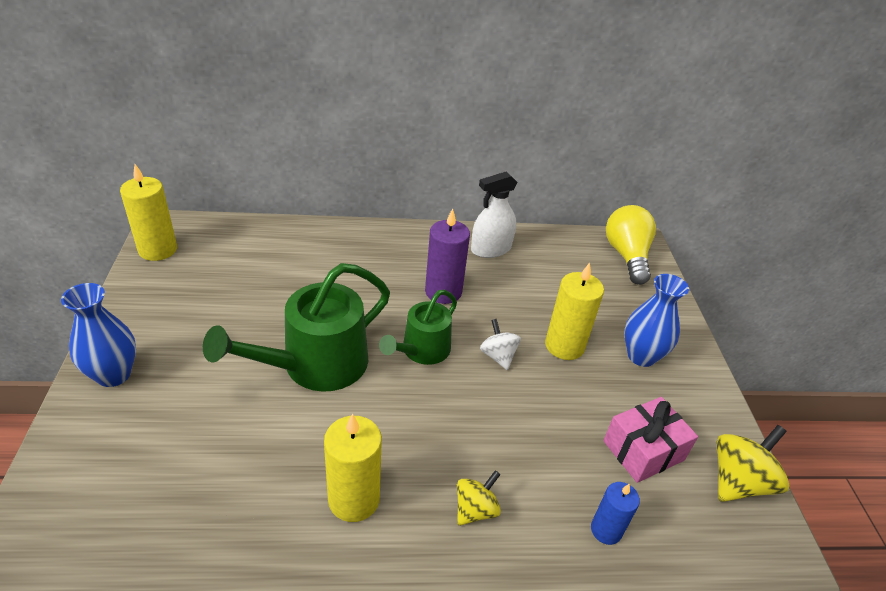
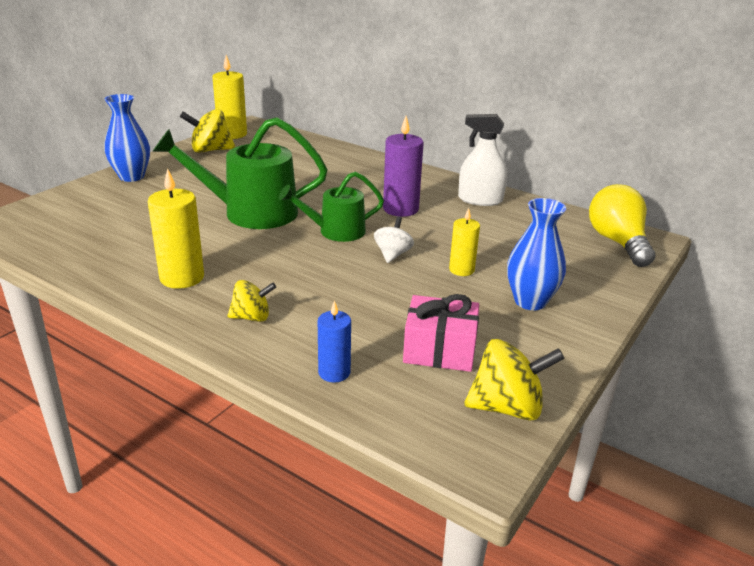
camera: 40 degrees right, 10 degrees down
yellow candle [545,263,604,360] -> yellow candle [449,208,480,276], size x0.61
yellow light bulb [606,205,656,285] -> yellow light bulb turned 45 degrees counterclockwise [589,184,656,267]
none -> yellow spinning top [180,109,235,153]

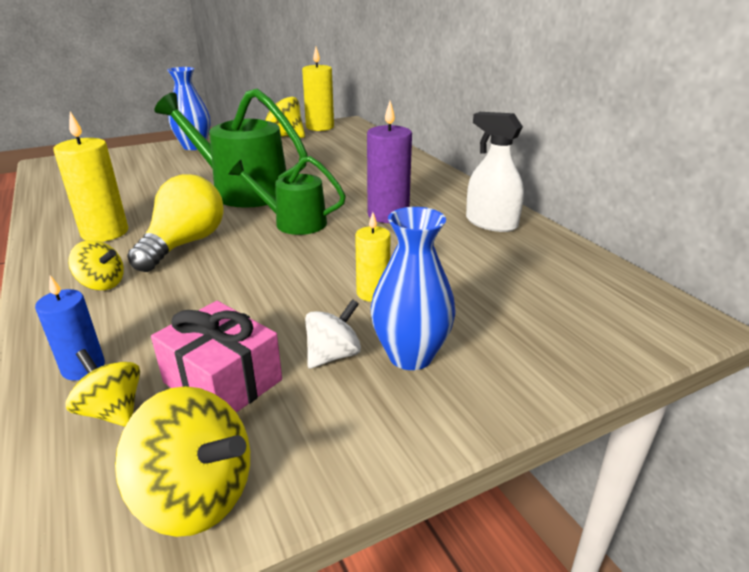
camera: 30 degrees right, 0 degrees up
white spinning top [374,217,414,263] -> white spinning top moved to [305,299,361,368]
yellow light bulb [589,184,656,267] -> yellow light bulb moved to [127,174,224,272]
none -> yellow spinning top [66,349,140,427]

